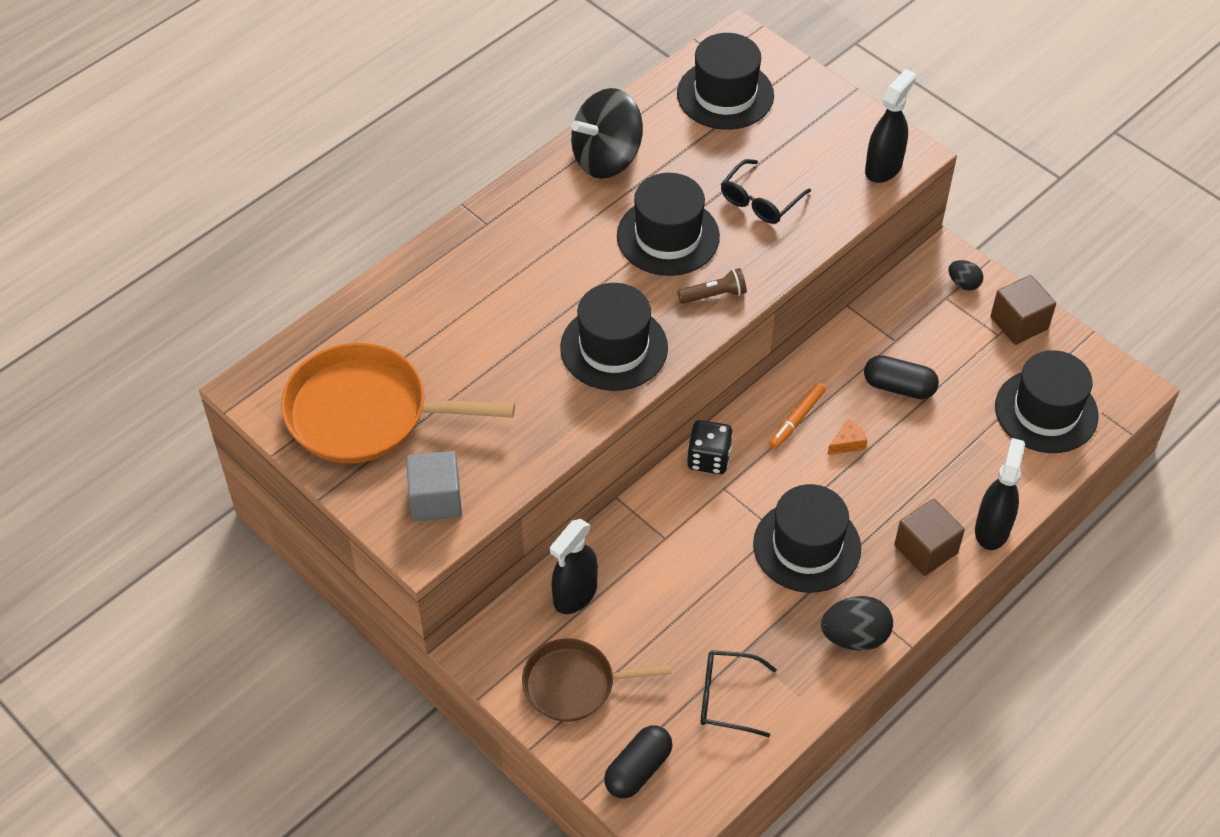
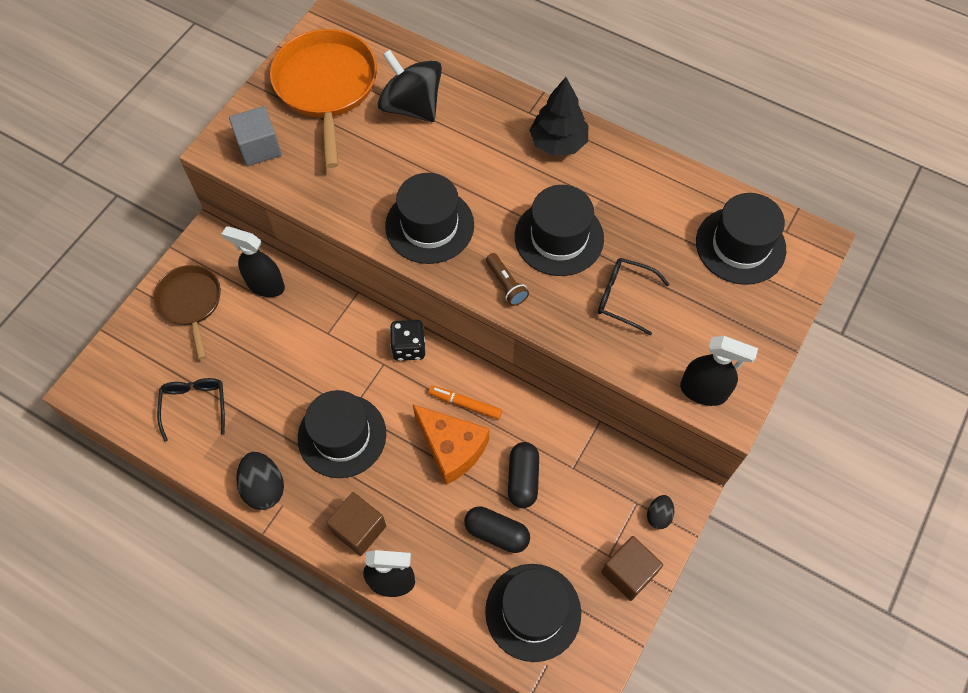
camera: 75 degrees right, 10 degrees up
black spinning top [571,88,643,179] -> black spinning top moved to [378,49,442,122]
black capsule [604,725,673,798] -> black capsule moved to [464,506,530,553]
orange cheese [828,419,867,455] -> orange cheese [413,404,489,485], size x2.38
none -> black tree [529,77,588,156]

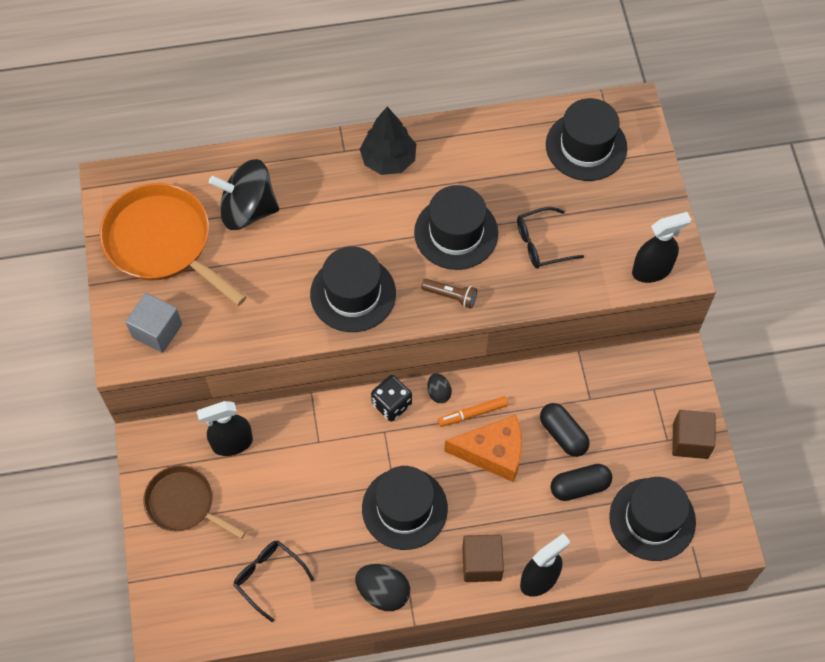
camera: 40 degrees left, 0 degrees up
black egg [647,495,674,529] -> black egg moved to [427,373,452,403]

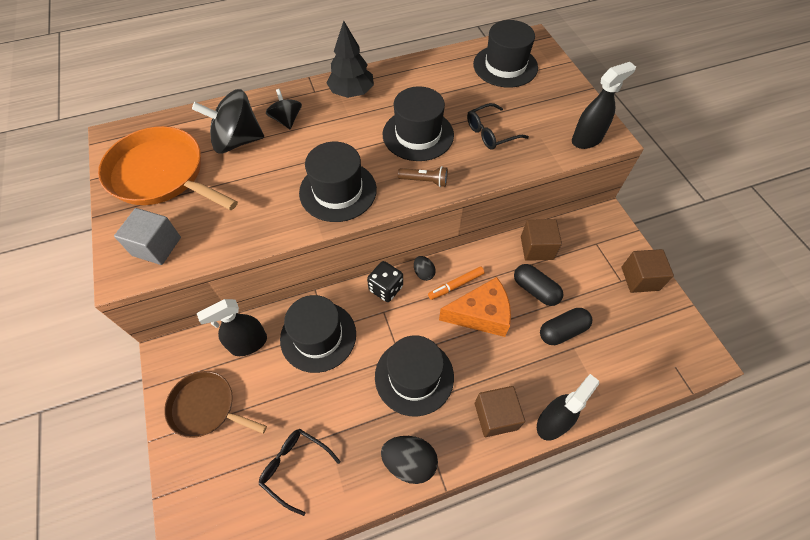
camera: 10 degrees left, 5 degrees down
black hat [609,477,696,561] -> black hat moved to [280,295,356,373]
none -> black spinning top [266,89,302,129]
none -> brown cube [521,219,562,261]

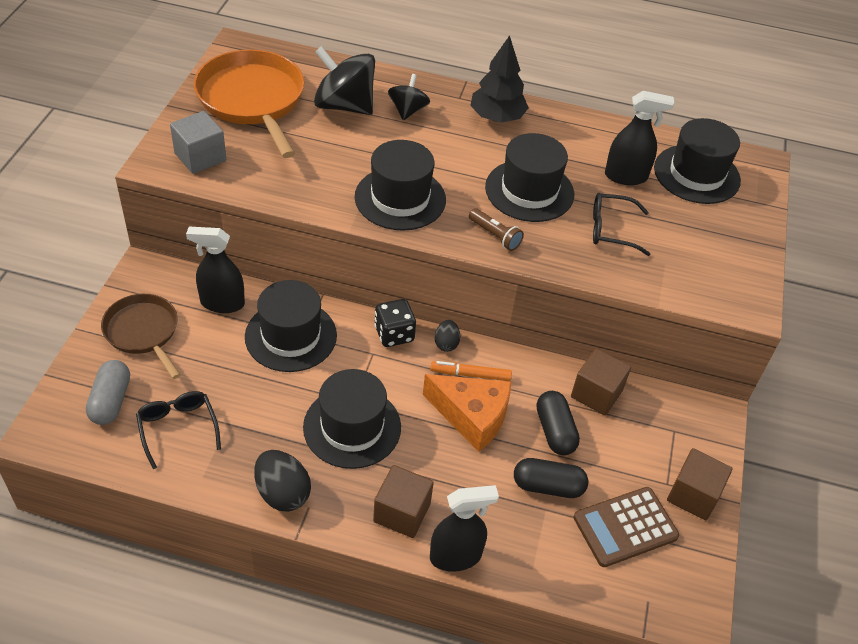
camera: 30 degrees right, 10 degrees down
black spray bottle [572,62,636,149] -> black spray bottle moved to [605,91,674,185]
none -> grey capsule [86,360,130,425]
none -> brown calculator [574,487,679,567]

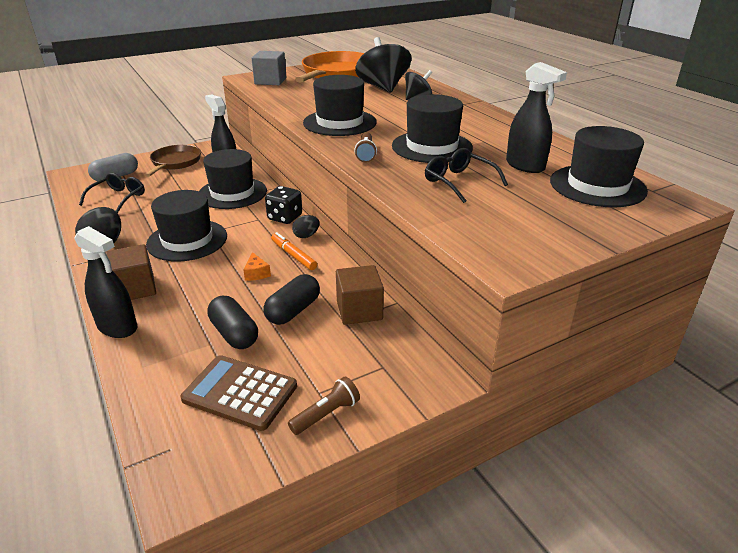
camera: 50 degrees right, 15 degrees down
orange cheese [423,374,512,452] -> orange cheese [243,252,271,281], size x0.42
black tree [470,35,529,123] -> none
brown cube [667,448,733,520] -> brown flashlight [288,377,360,435]

